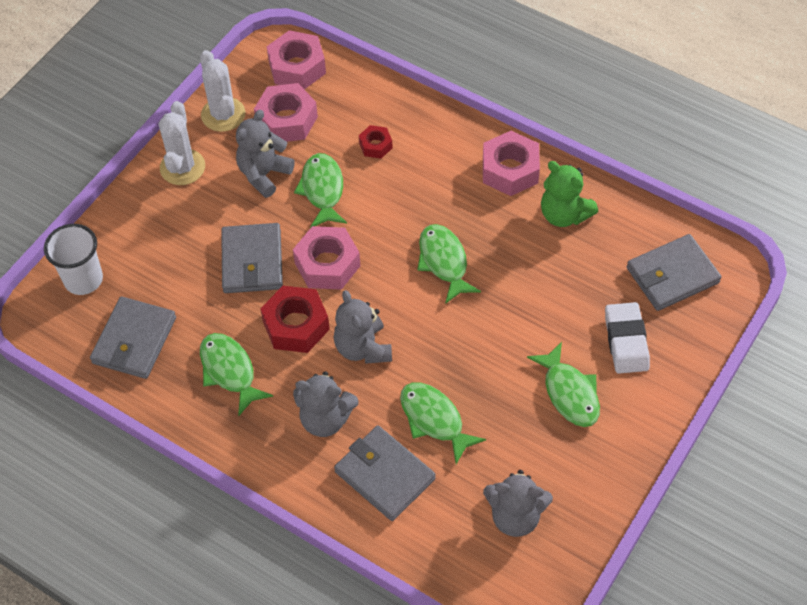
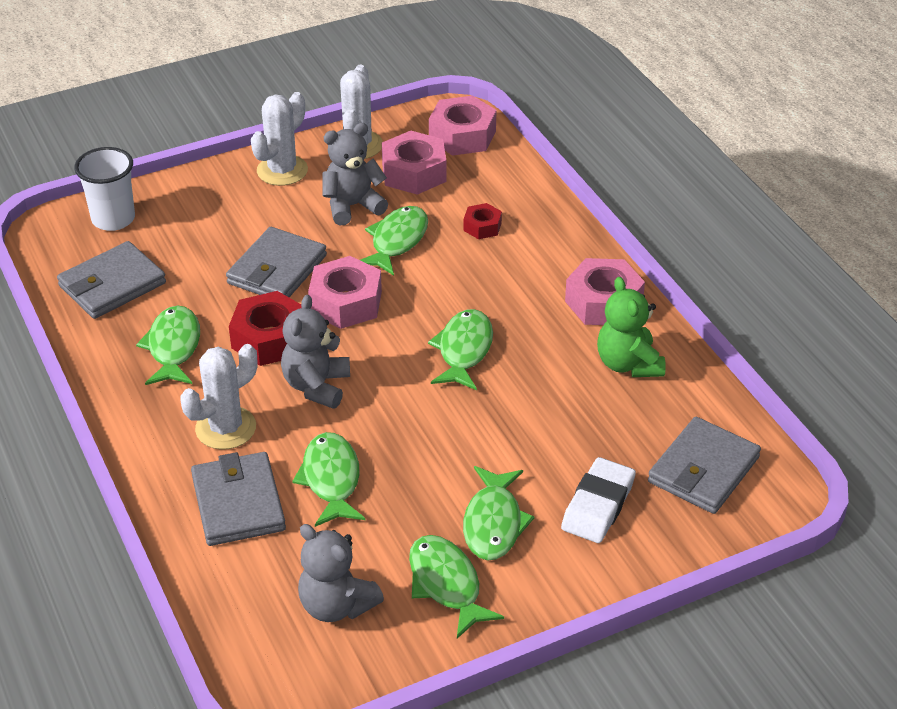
camera: 30 degrees right, 15 degrees down
grey teddy bear [293,371,359,437] -> white cactus [180,344,257,450]
grey wallet [627,234,722,311] -> grey wallet turned 60 degrees counterclockwise [648,417,761,514]
none -> green fish [409,535,504,638]

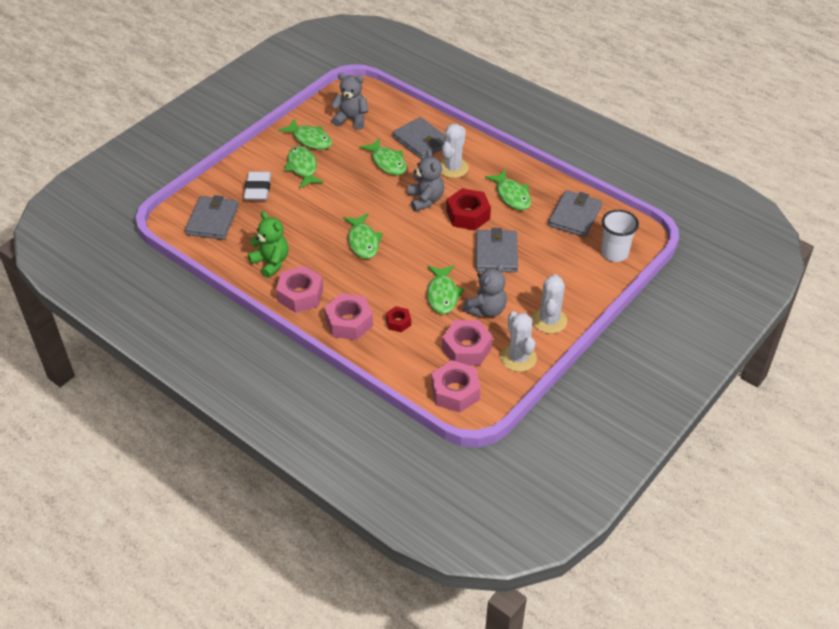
camera: 155 degrees right, 5 degrees up
pink nut [308,256,382,329] -> pink nut moved to [324,293,373,340]

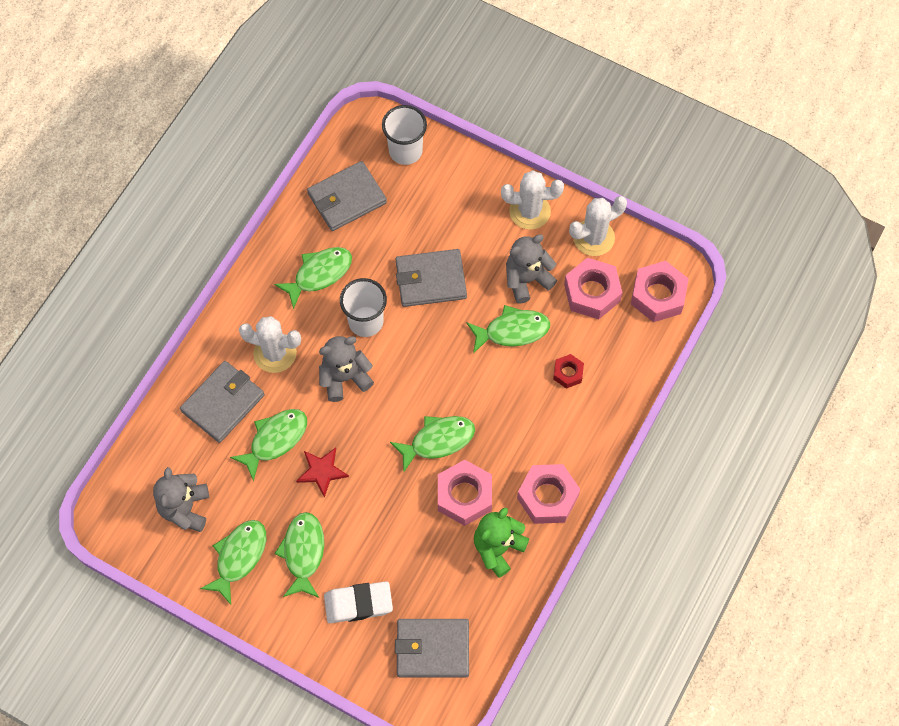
camera: 100 degrees left, 20 degrees up
green fish [284,146,324,188] -> green fish turned 120 degrees clockwise [274,512,324,598]
pink nut [324,293,373,340] -> pink nut moved to [438,460,492,526]
red nut [446,188,491,230] -> white cup [340,278,387,337]
grey teddy bear [463,264,507,317] -> grey teddy bear turned 60 degrees counterclockwise [506,234,557,304]
grey wallet [548,190,602,237] -> grey wallet turned 45 degrees counterclockwise [307,161,387,231]
none -> red star [296,448,349,498]

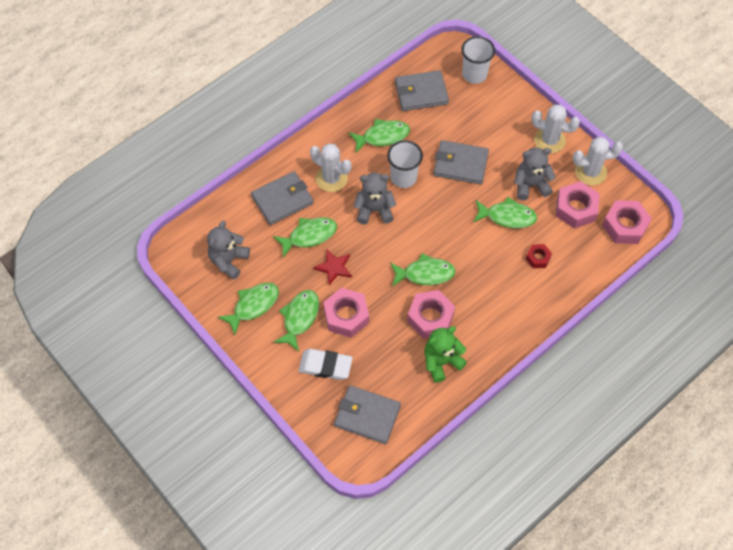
camera: 20 degrees right, 5 degrees down
pink nut [517,464,581,524] -> pink nut moved to [323,288,369,338]

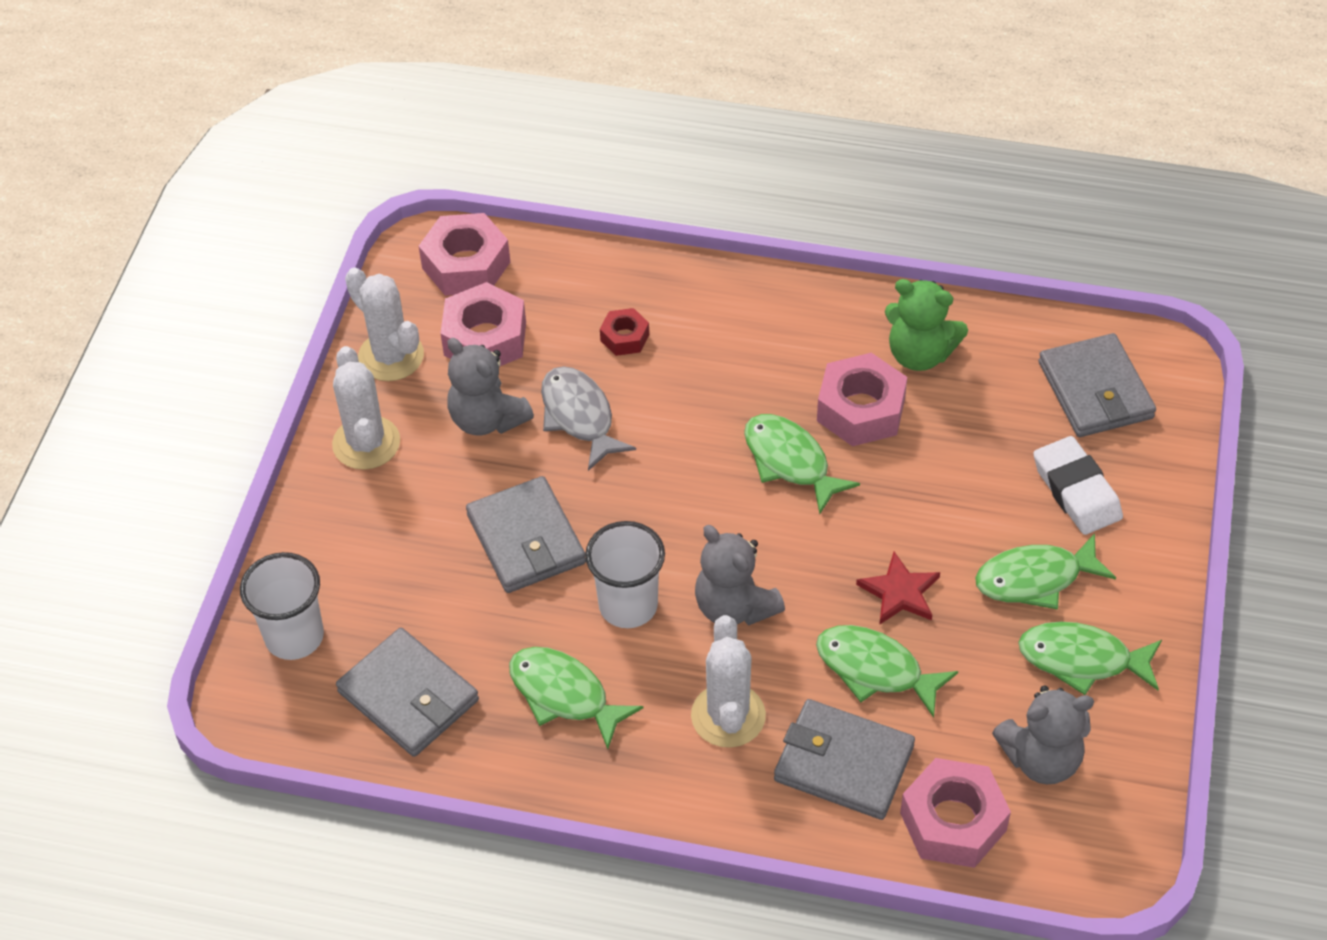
camera: 125 degrees left, 10 degrees down
pink nut [323,288,369,338] -> pink nut moved to [900,758,1011,868]
green fish [473,197,537,228] -> grey fish [541,366,636,471]

